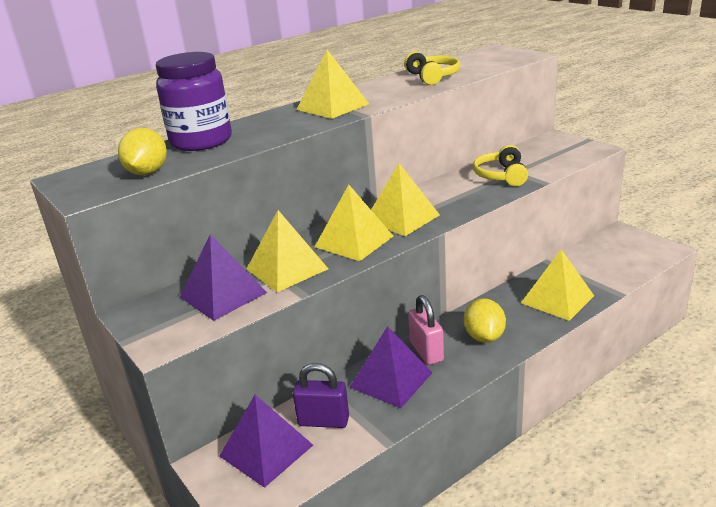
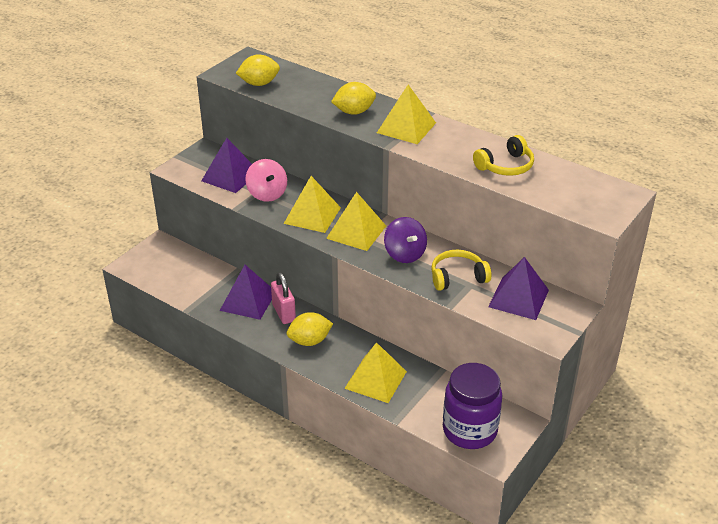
camera: 70 degrees right, 10 degrees up
purple jar [156,52,232,151] -> purple jar moved to [443,363,502,449]
purple pyramid [219,395,313,488] -> purple pyramid moved to [488,257,549,320]
yellow pyramid [247,210,328,292] -> pink spinning top [245,159,287,202]
purple padlock [293,363,349,428] -> none
pink padlock [408,295,444,365] -> pink padlock turned 75 degrees counterclockwise [271,272,296,324]
none -> yellow lemon [331,82,376,115]
none -> purple spinning top [384,217,427,263]

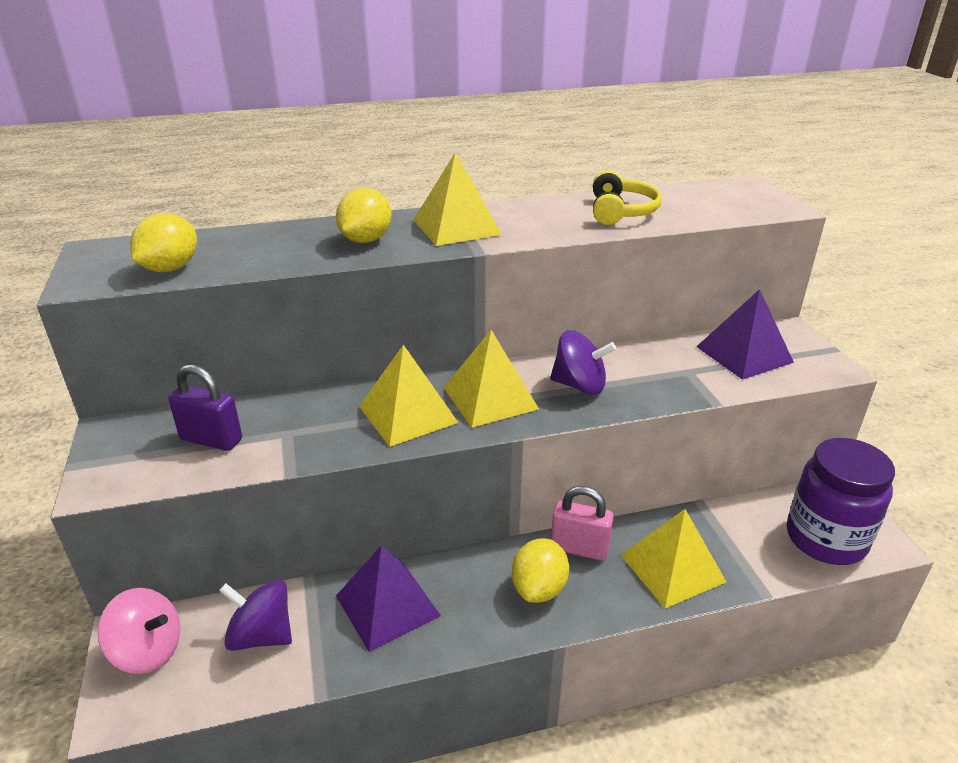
camera: 50 degrees left, 5 degrees down
purple pyramid [201,138,252,193] -> purple padlock [168,365,242,451]
pink spinning top [245,159,287,202] -> pink spinning top moved to [98,588,180,674]
pink padlock [271,272,296,324] -> pink padlock moved to [551,486,614,561]
yellow headphones [431,250,491,291] -> none
none -> purple spinning top [219,580,292,651]

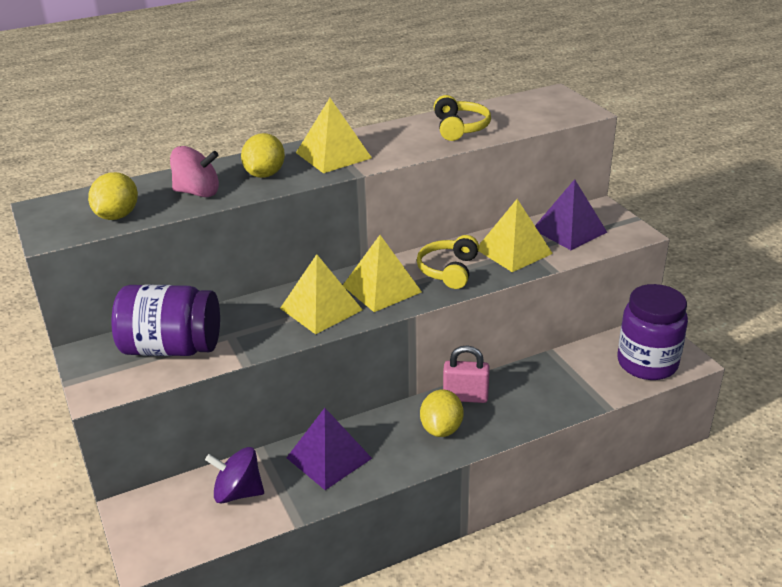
camera: 10 degrees left, 0 degrees up
pink spinning top [98,588,180,674] -> pink spinning top moved to [170,146,219,197]
purple padlock [168,365,242,451] -> purple jar [111,284,220,356]
purple spinning top [550,330,616,395] -> yellow headphones [417,235,479,289]
yellow pyramid [621,509,726,608] -> yellow pyramid moved to [479,199,553,272]

